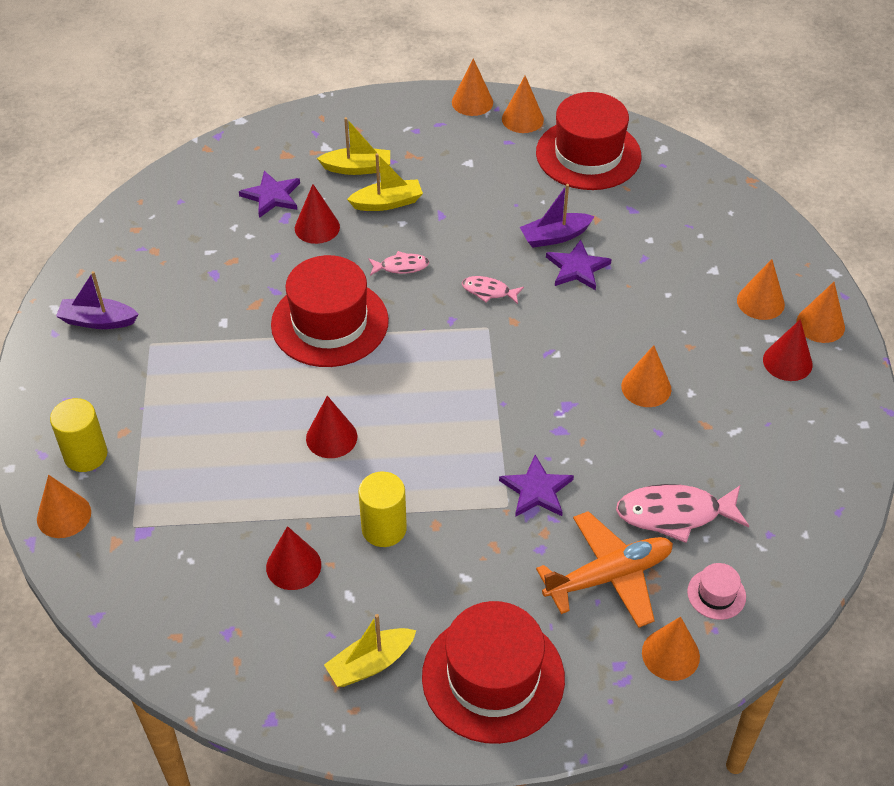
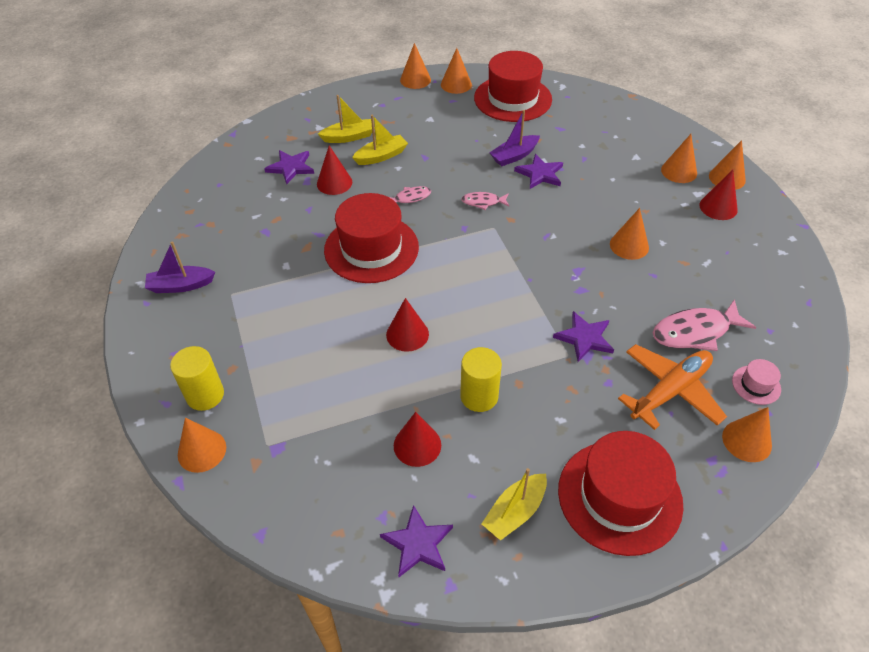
camera: 15 degrees left, 0 degrees up
none -> purple star [380,505,453,577]

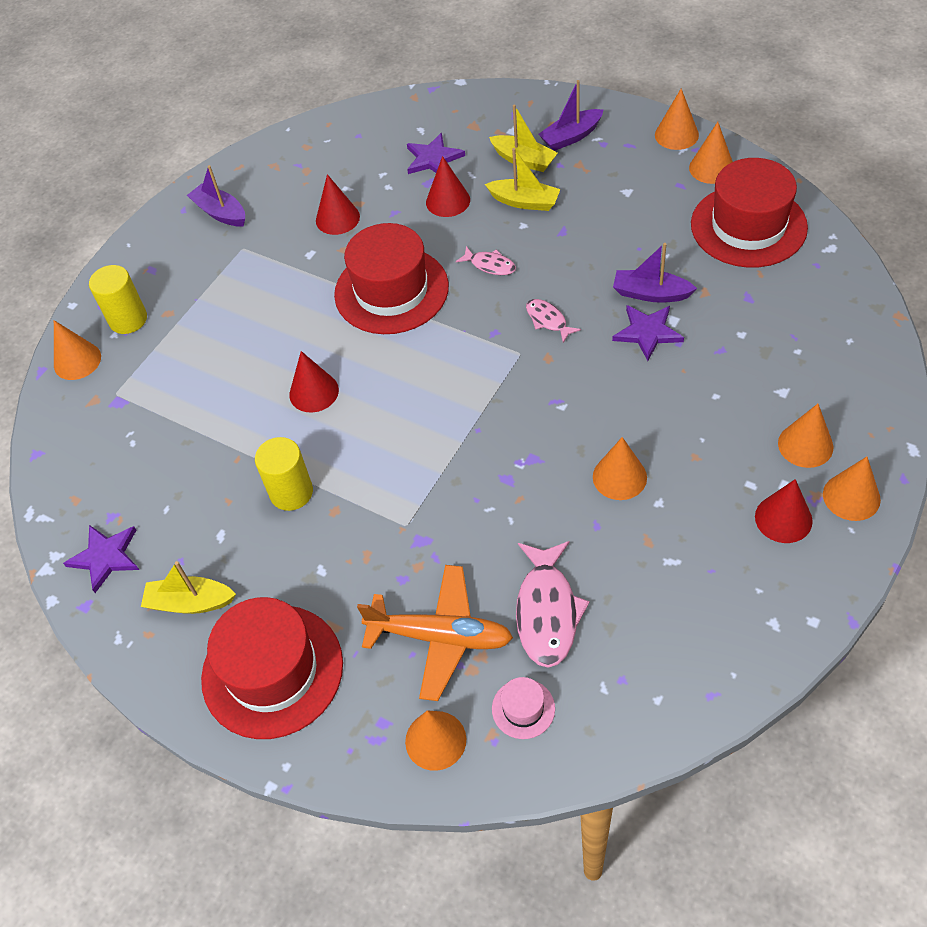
camera: 55 degrees right, 5 degrees up
red cone [394,412,441,467] -> red cone moved to [316,174,360,235]
purple star [553,311,614,362] -> none
pink fish [653,299,756,351] -> pink fish turned 120 degrees counterclockwise [516,541,590,668]
none -> purple boat [539,80,603,151]

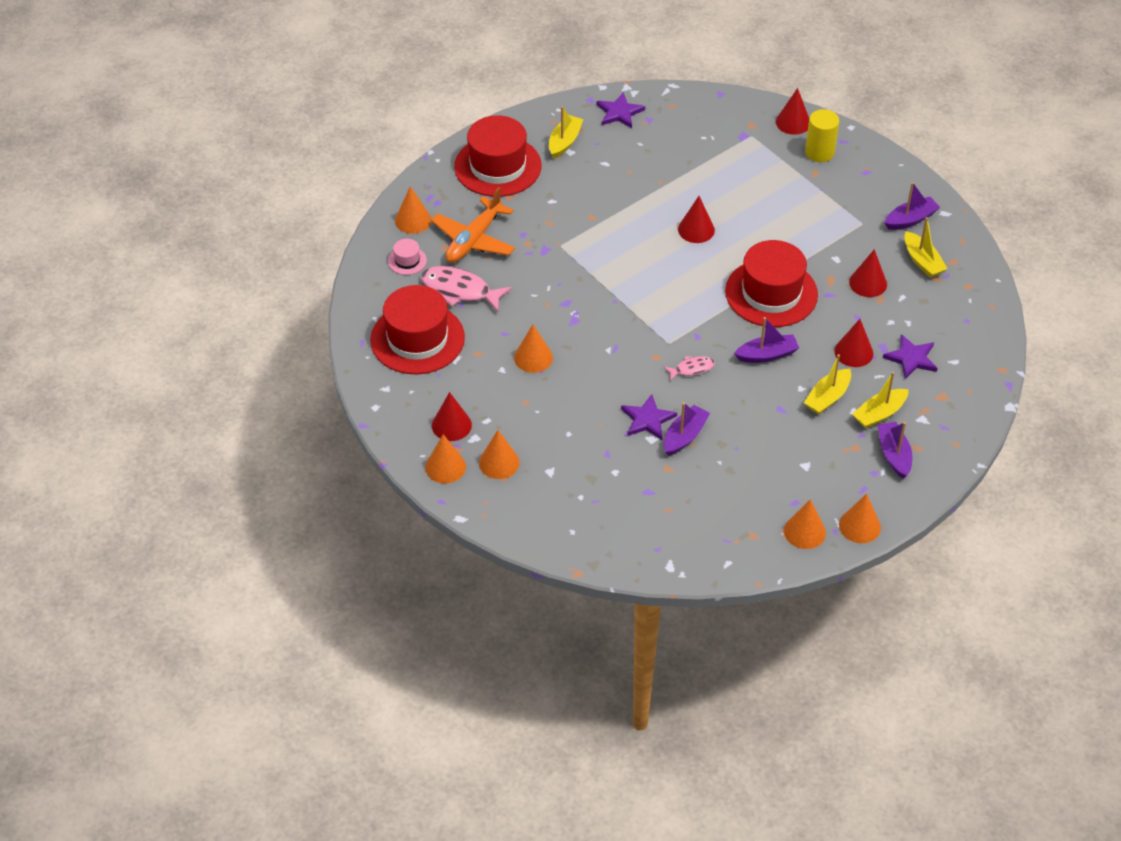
camera: 105 degrees right, 5 degrees down
orange cone [54,320,101,380] -> red cone [776,88,809,135]
yellow cylinder [255,437,313,511] -> none
pink fish [456,246,516,275] -> purple boat [734,317,799,363]
red hat [691,158,808,267] -> red hat moved to [370,285,465,374]
none -> yellow boat [904,217,947,278]

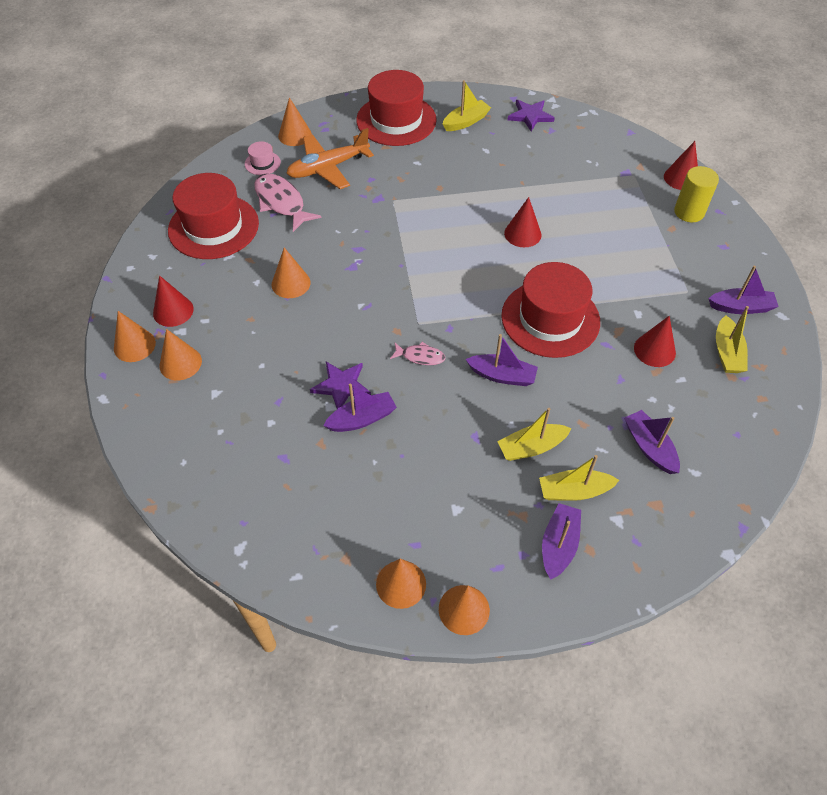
camera: 30 degrees right, 5 degrees up
red cone [834,319,873,367] -> none
purple star [883,334,938,379] -> purple boat [624,410,680,474]

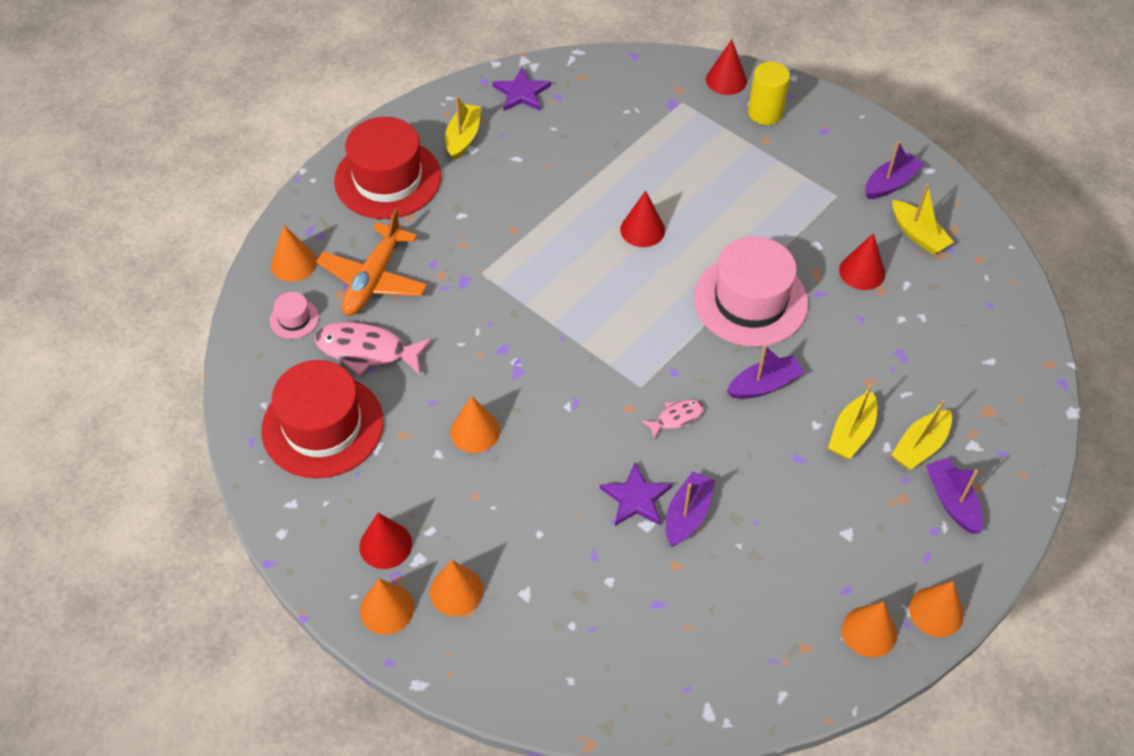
camera: 40 degrees left, 0 degrees up
red hat [501,262,600,358] -> pink hat [694,237,808,347]
purple boat [624,410,680,474] -> none

